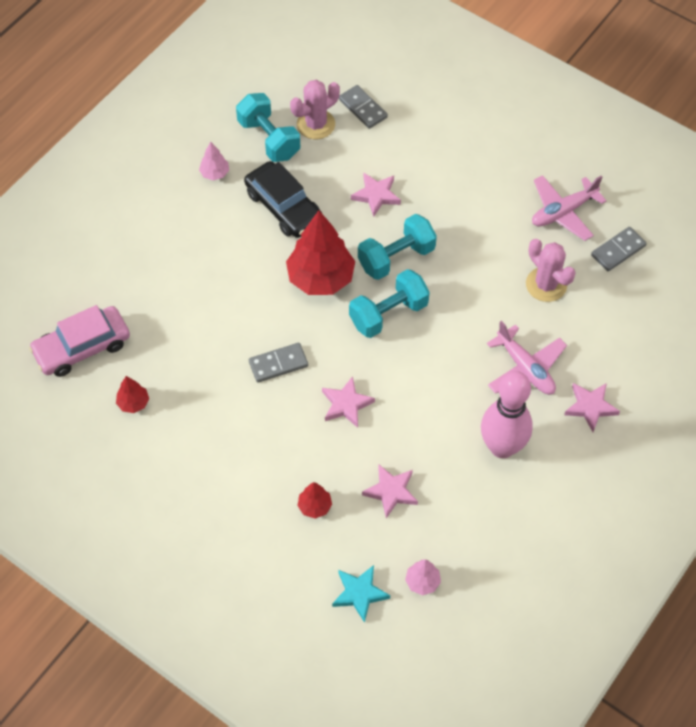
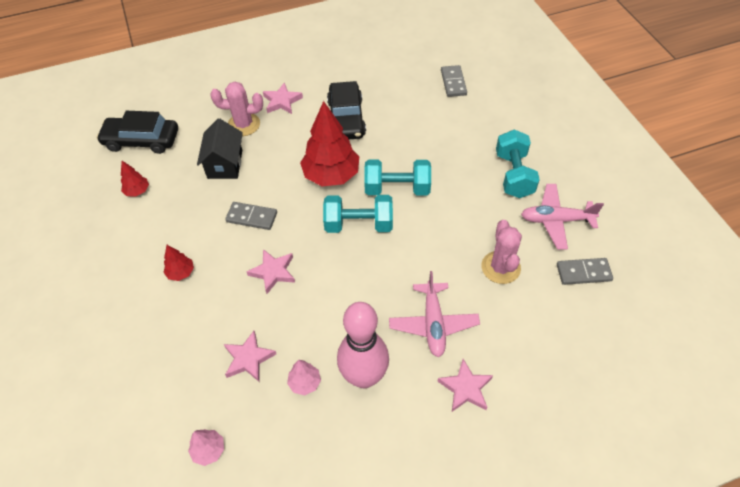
camera: 35 degrees right, 5 degrees down
pink car [29,305,130,377] -> black car [96,111,178,154]
pink tree [199,142,229,180] -> pink tree moved to [287,360,321,395]
turquoise dumbbell [236,93,300,162] -> turquoise dumbbell moved to [496,130,540,198]
pink cactus [290,80,340,139] -> pink cactus moved to [210,82,263,136]
red tree [297,482,332,519] -> red tree moved to [163,245,194,281]
turquoise star [332,565,390,623] -> none
pink star [351,173,401,217] -> pink star moved to [263,82,303,114]
none -> black house [197,118,243,179]

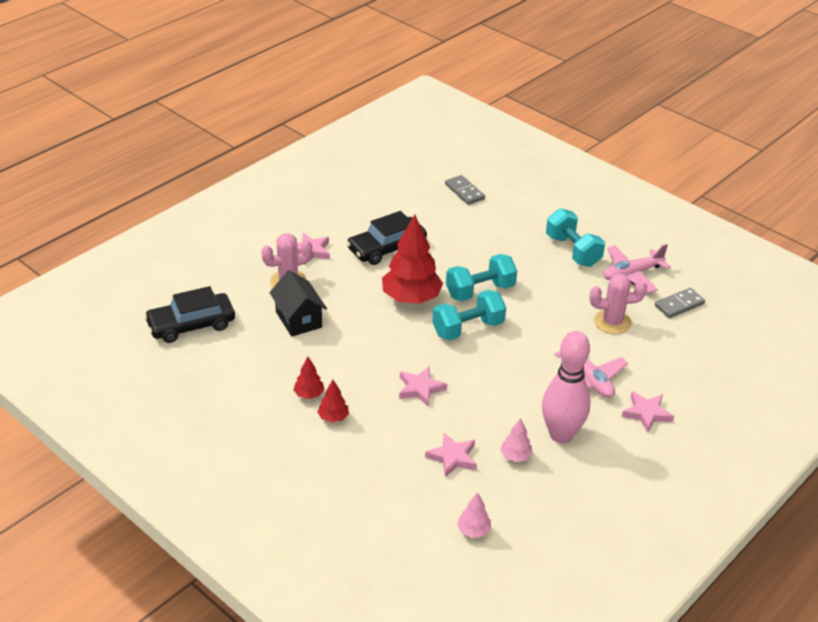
camera: 30 degrees left, 15 degrees down
red tree [121,161,149,197] -> red tree moved to [293,357,325,399]
grey domino [225,202,277,230] -> none
black car [327,81,366,139] -> black car turned 90 degrees clockwise [347,211,427,265]
pink cactus [481,220,522,284] -> pink cactus turned 60 degrees counterclockwise [590,273,647,334]

